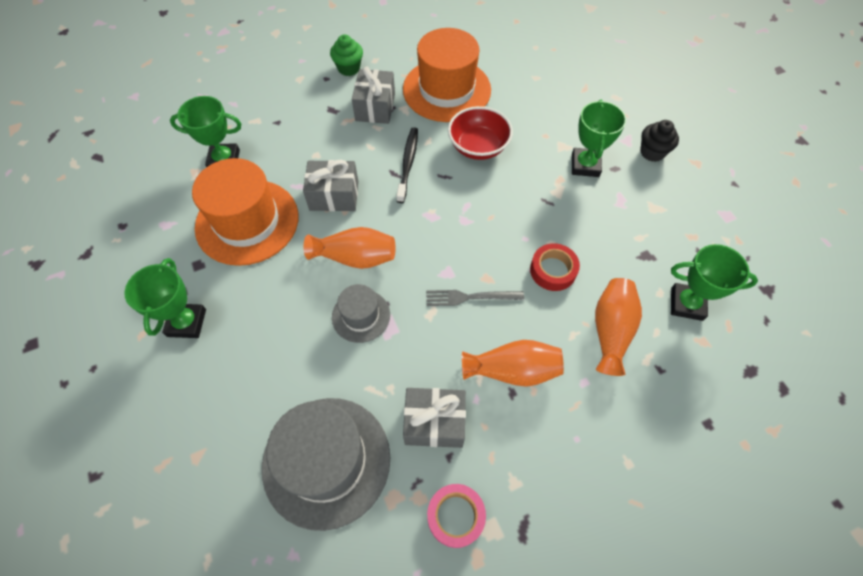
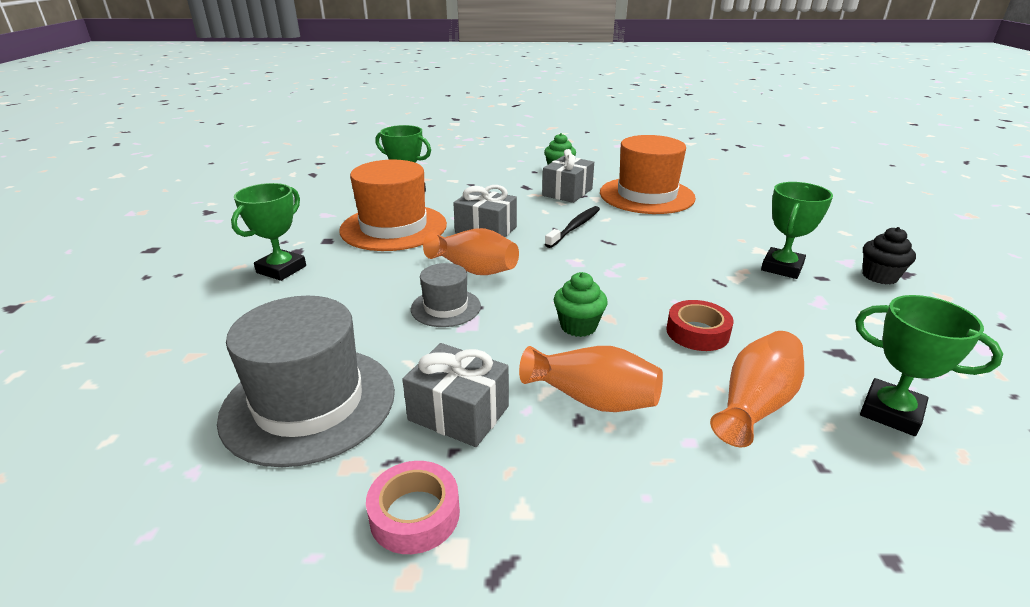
camera: 25 degrees right, 30 degrees down
grey fork [426,290,524,306] -> green cupcake [554,272,608,337]
red bowl [448,106,513,160] -> none

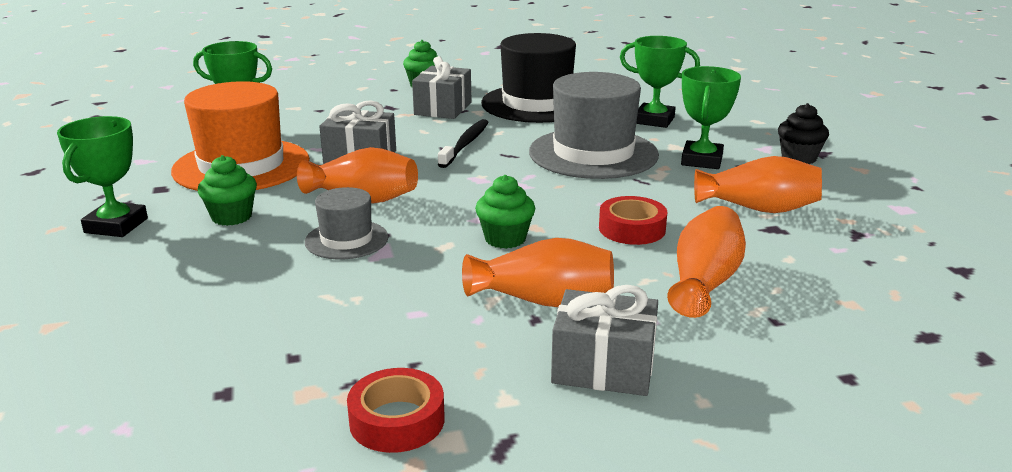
camera: 15 degrees left, 5 degrees down
grey hat [217,296,395,467] -> grey hat moved to [529,72,659,179]
pink tape [366,461,460,554] -> red tape [347,368,445,453]
grey gift [402,343,509,447] -> grey gift moved to [551,285,658,396]
orange hat [600,135,696,214] -> black hat [481,33,576,123]
green trophy [855,295,1003,436] -> green trophy moved to [620,36,700,128]
none -> green cupcake [198,155,257,226]
none -> orange vase [694,156,822,213]

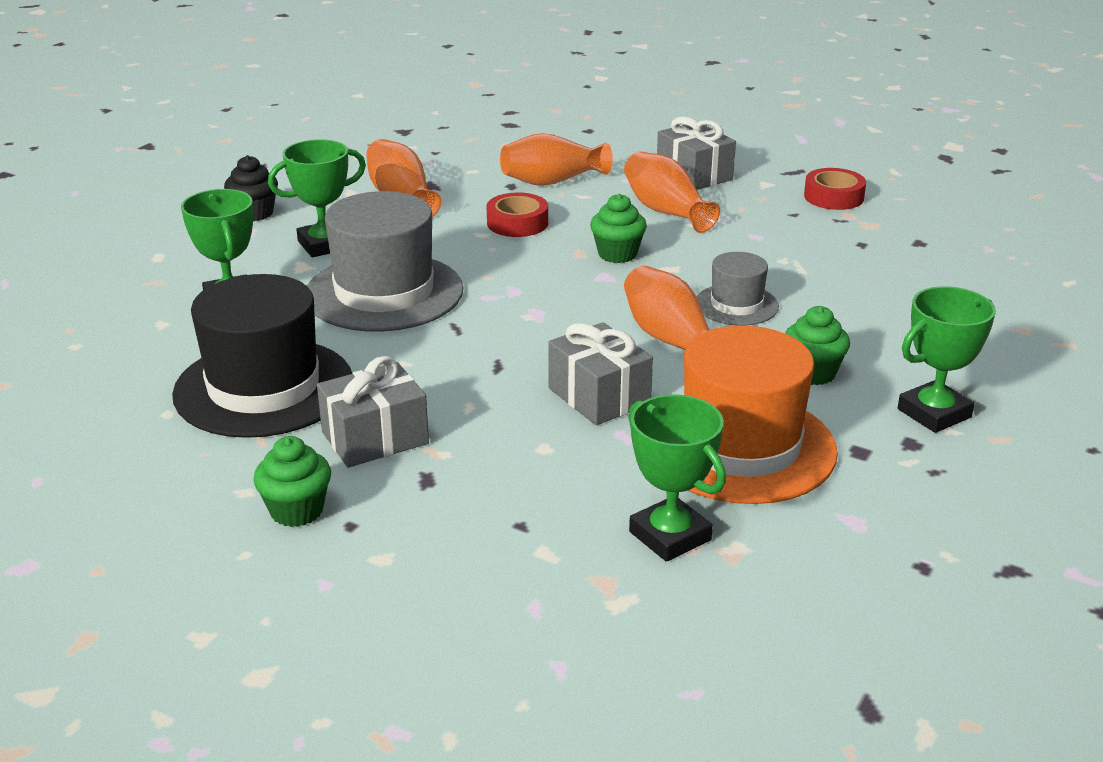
camera: 135 degrees left, 5 degrees up
black toothbrush [438,119,489,168] -> none

